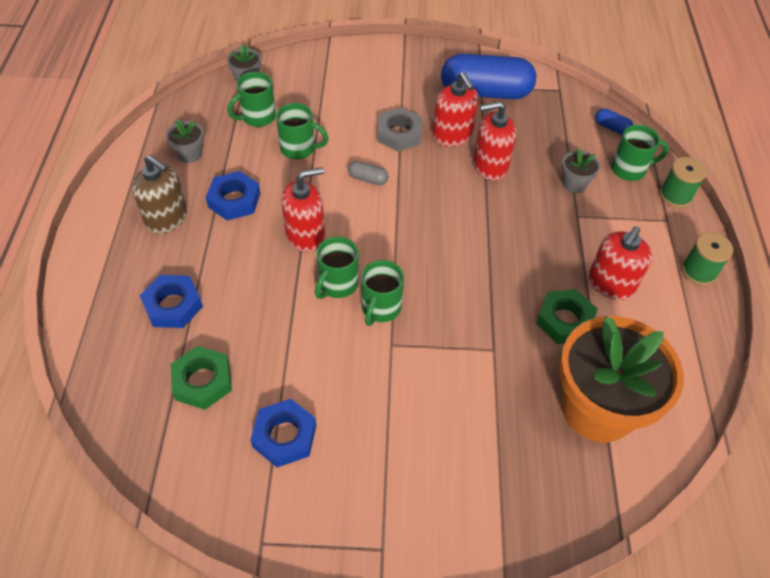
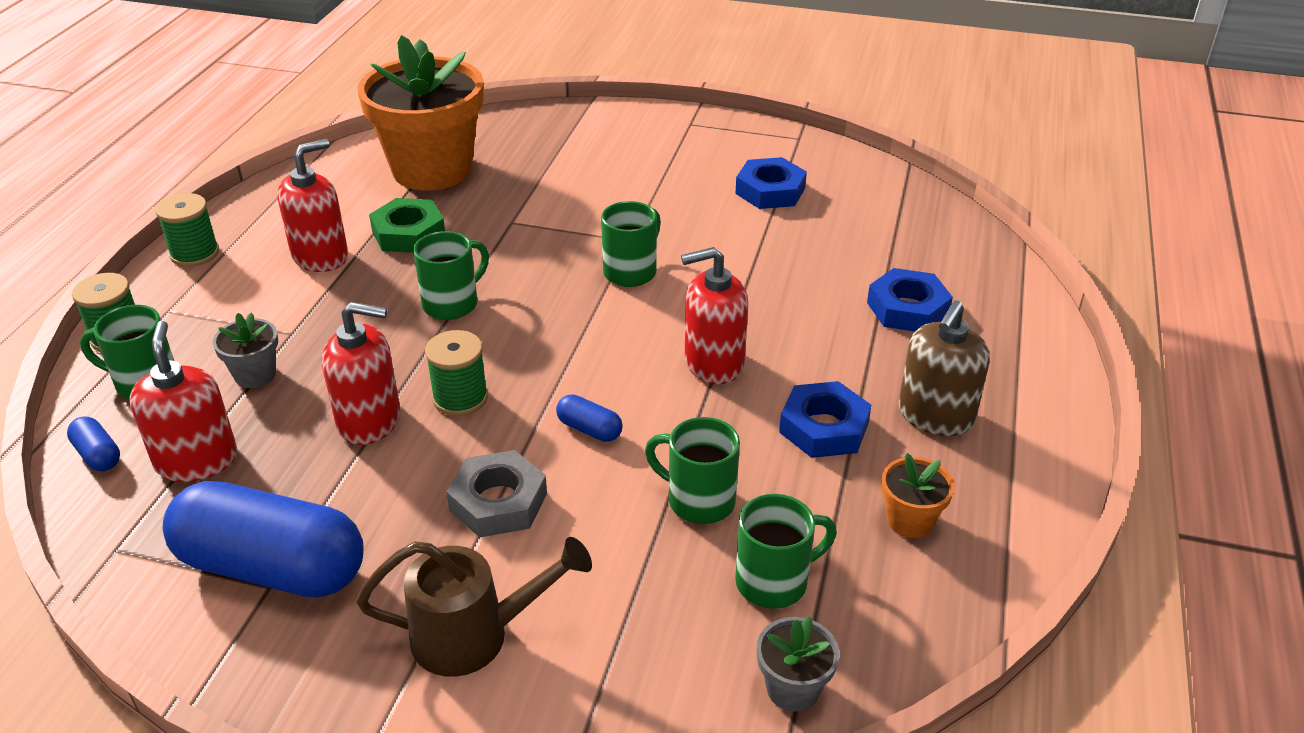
camera: 165 degrees left, 15 degrees down
brown soap dispenser [132,155,187,234] -> brown soap dispenser turned 105 degrees counterclockwise [899,300,990,436]
grey flower pot [166,119,204,163] -> orange flower pot [881,453,955,538]
green nut [170,346,232,410] -> none
green mug [315,236,358,299] -> green mug moved to [413,231,489,320]
grey capsule [348,161,388,185] -> blue capsule [556,394,623,442]
red soap dispenser [433,72,478,147] -> red soap dispenser moved to [129,321,237,482]
none -> brown watering can [356,537,592,677]
none -> green spool [425,330,488,416]

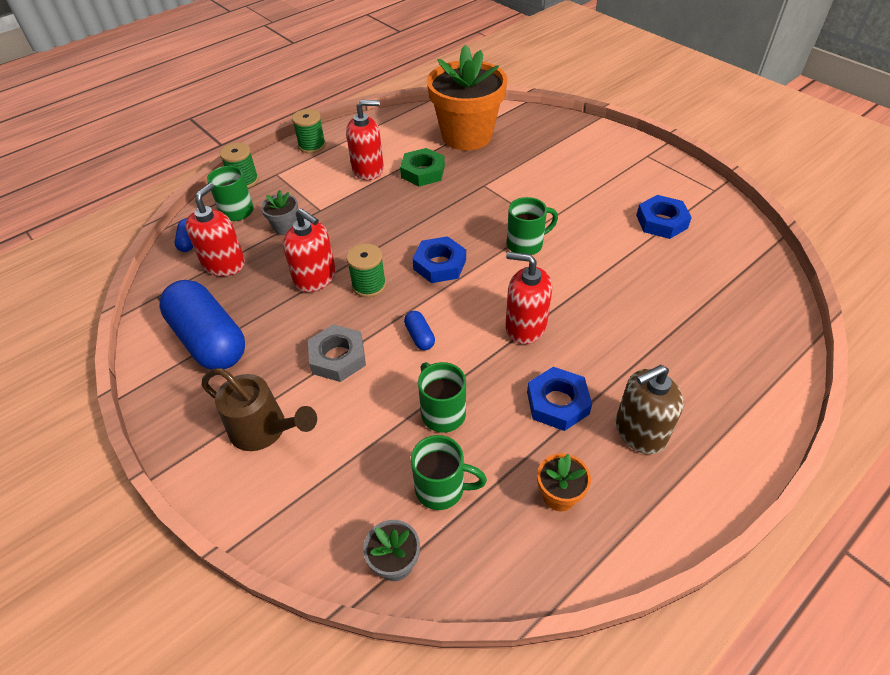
camera: 35 degrees right, 10 degrees up
green mug [413,231,489,320] -> none
blue nut [867,268,953,332] -> blue nut moved to [412,236,466,283]

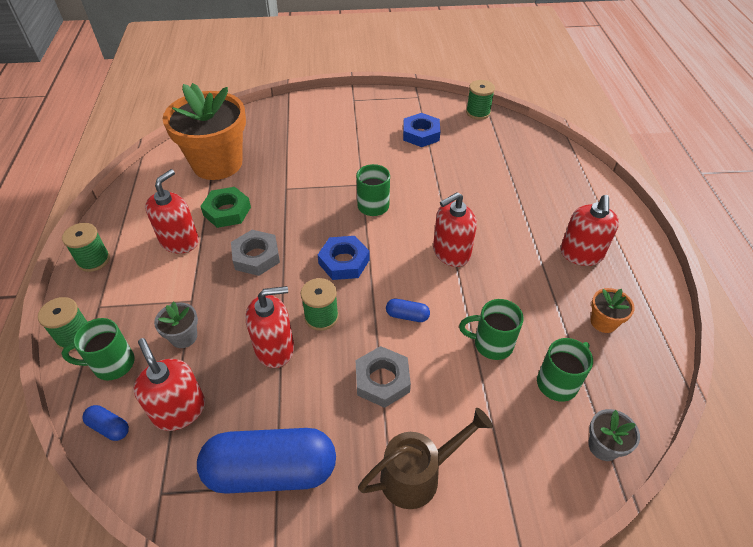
camera: 55 degrees left, 0 degrees up
blue nut [527,367,592,431] -> none
brown soap dispenser [616,365,683,454] -> red soap dispenser [560,195,619,266]
none -> grey nut [231,230,280,276]
none -> green spool [466,80,495,120]

